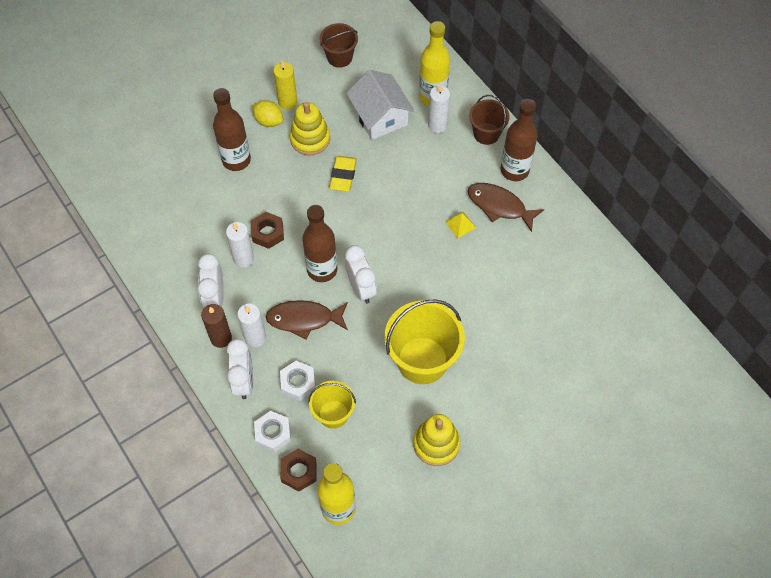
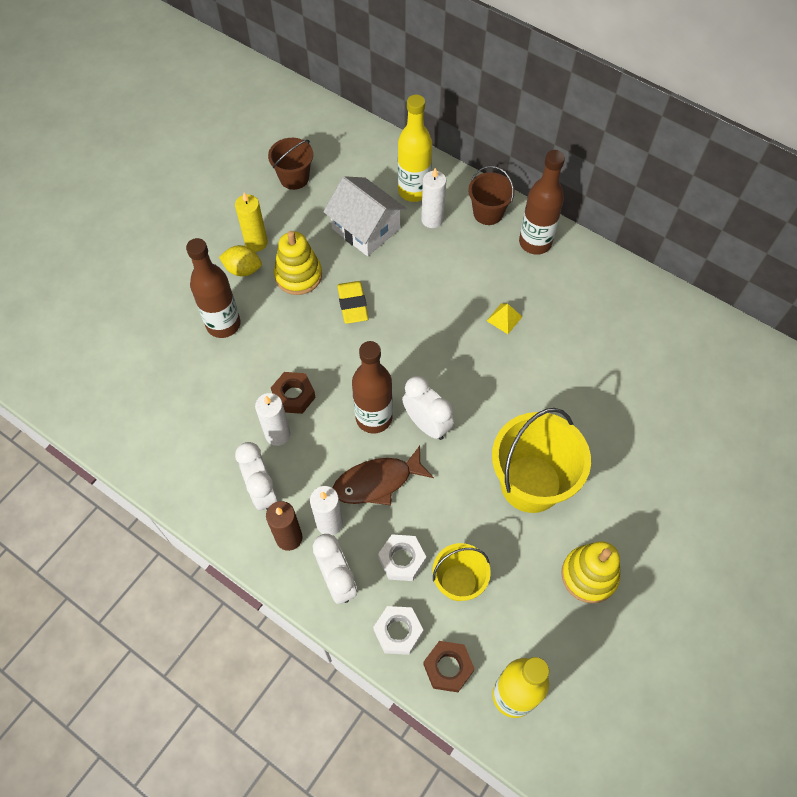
camera: 20 degrees left, 0 degrees up
brown fish [468,183,544,232] -> none

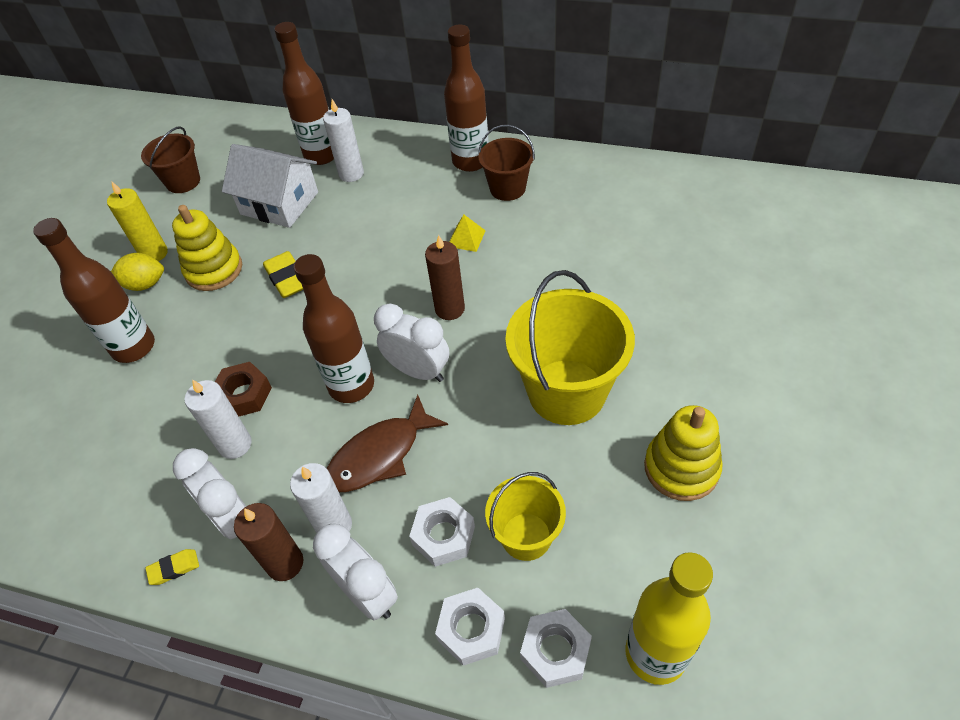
camera: 15 degrees left, 10 degrees down
yellow bottle [398,95,432,202] -> brown bottle [274,22,334,165]
brown nut [423,641,474,692] -> white nut [520,609,592,688]
brown bucket [468,166,515,225] -> brown bucket moved to [478,125,535,201]
none -> yellow eraser [145,549,199,585]
none -> brown candle [425,235,465,320]

